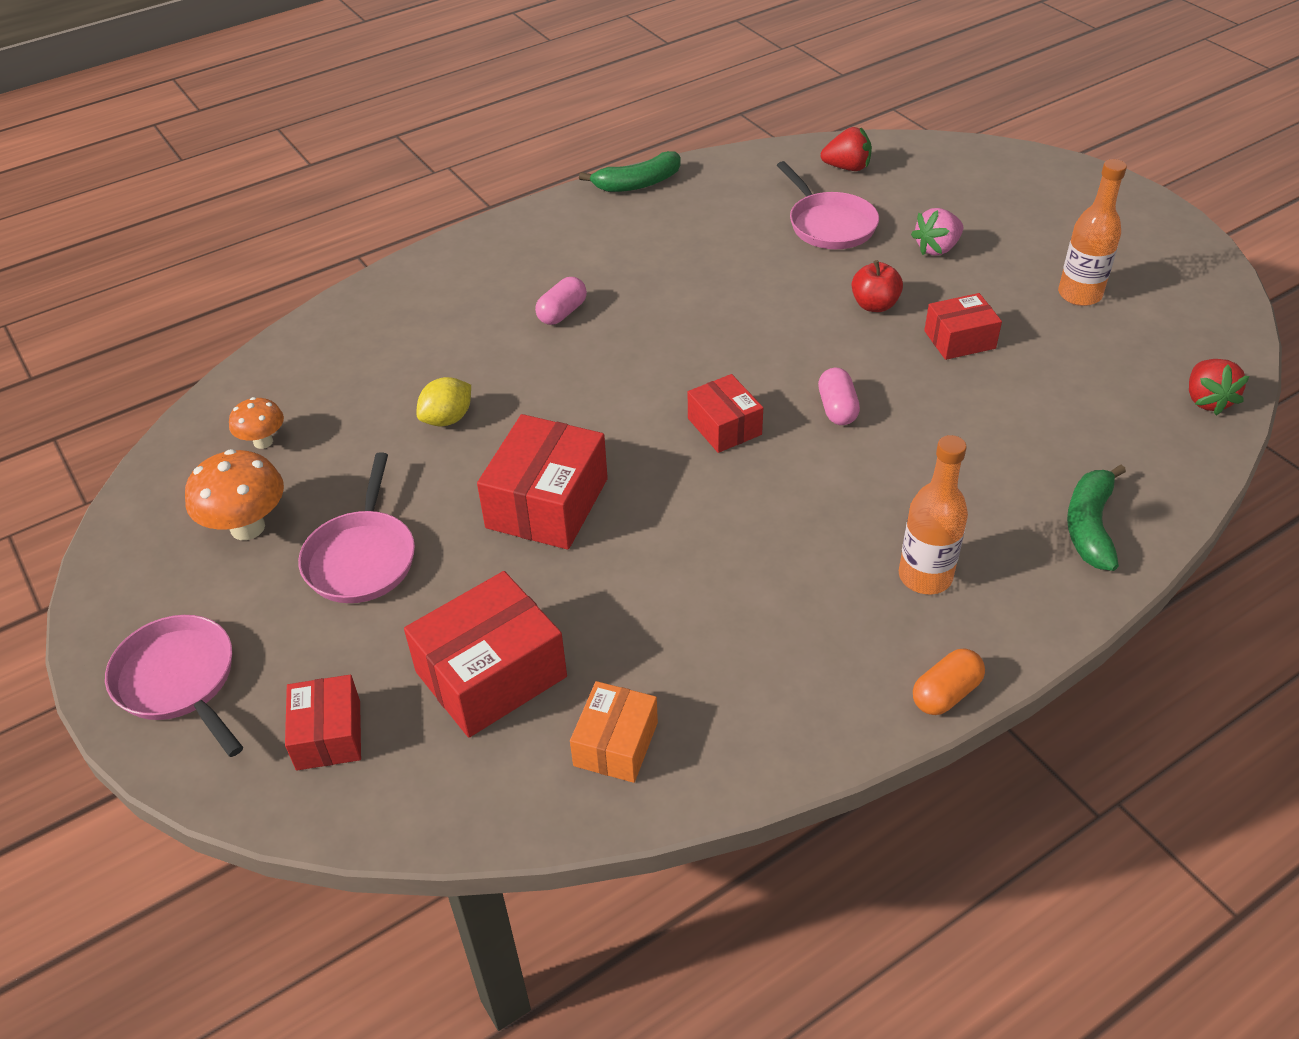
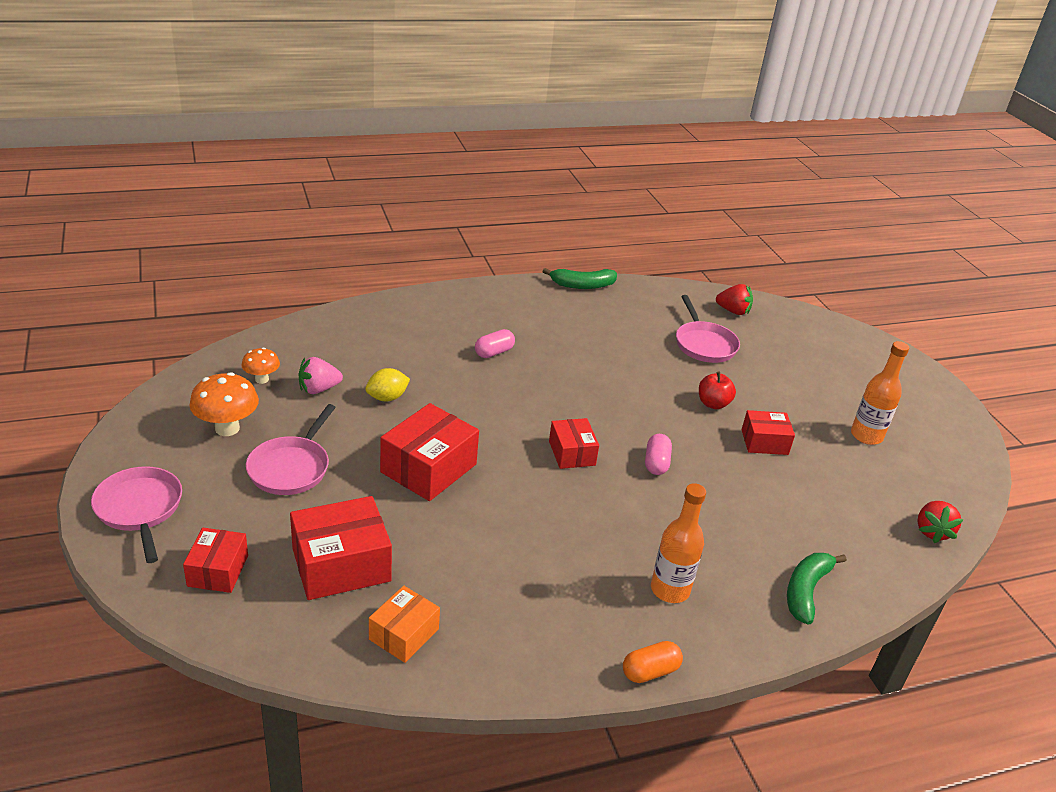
camera: 10 degrees right, 10 degrees down
pink strawberry [911,208,963,255] -> pink strawberry moved to [299,357,343,394]

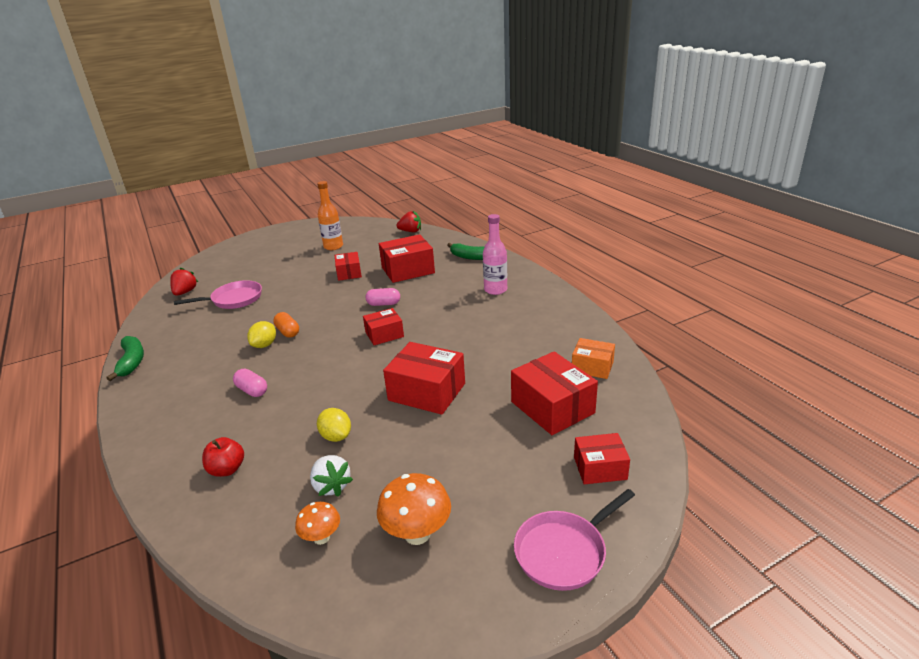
camera: 95 degrees left, 5 degrees down
pink pan [246,404,336,495] -> none
pink strawberry [299,357,343,394] -> white strawberry [310,455,353,497]
orange capsule [623,641,683,683] -> orange capsule moved to [273,312,299,338]
orange bottle [651,483,706,603] -> pink bottle [483,214,507,295]
red apple [699,371,736,409] -> red apple moved to [202,437,244,477]
none -> yellow lemon [247,321,276,348]
none -> red box [379,234,435,283]

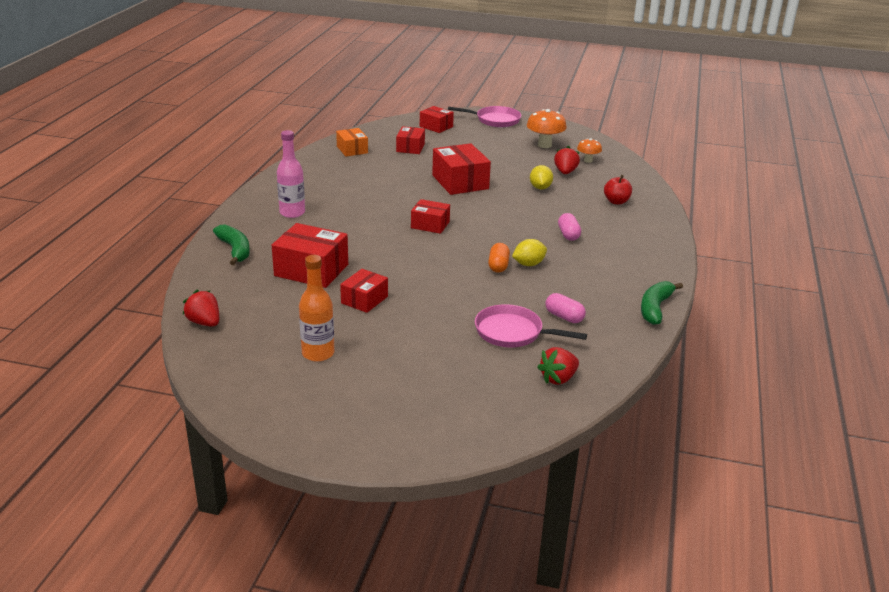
camera: 140 degrees left, 0 degrees up
white strawberry [310,455,353,497] -> red strawberry [554,146,580,174]
pink capsule [366,288,400,306] -> pink capsule moved to [545,293,586,323]
red box [511,352,598,435] -> red box [396,126,425,154], size x0.60

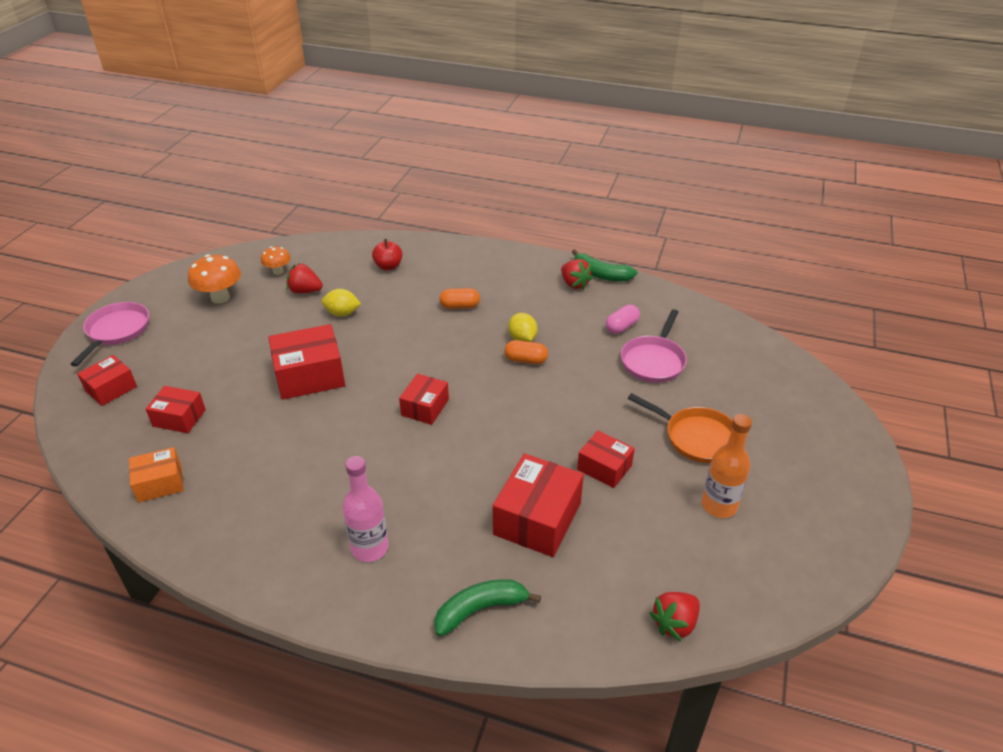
camera: 85 degrees left, 10 degrees up
red strawberry [537,347,579,385] -> red strawberry moved to [561,259,593,290]
pink capsule [558,213,581,241] -> orange capsule [439,288,480,309]
none -> orange pan [628,393,733,463]

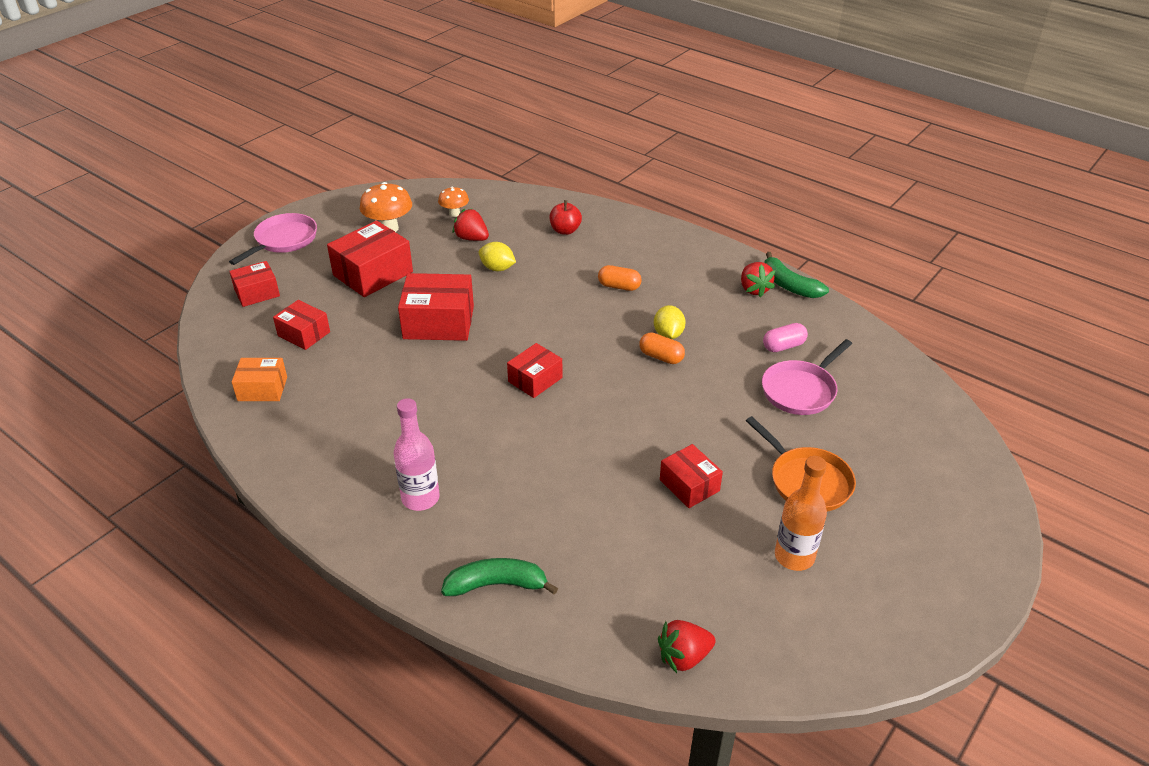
camera: 20 degrees right, 0 degrees up
red box [493,454,584,557] -> red box moved to [327,220,413,297]

